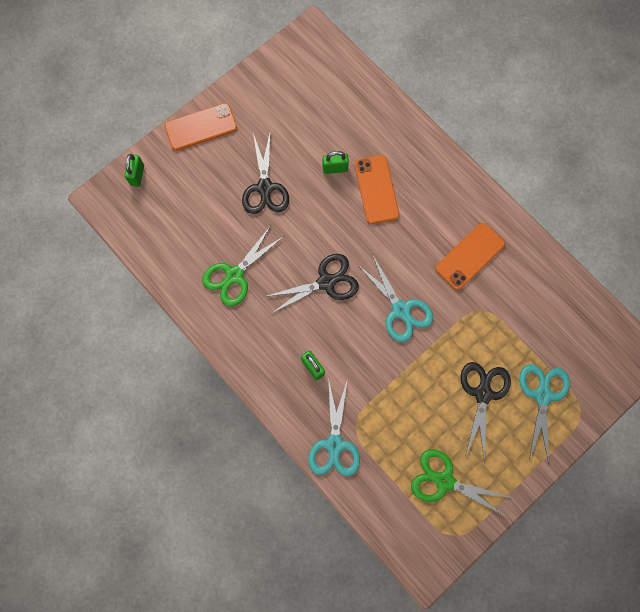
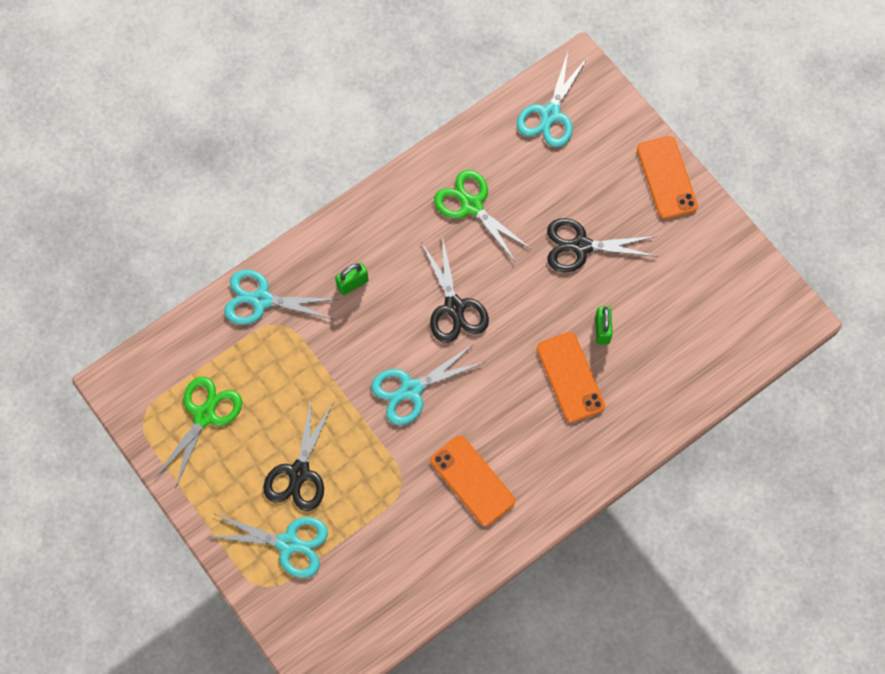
camera: 95 degrees right, 5 degrees down
green padlock [125,154,144,187] -> none
orange phone [355,155,399,224] -> orange phone turned 75 degrees clockwise [537,332,605,423]
black scissors [460,362,511,462] -> black scissors turned 90 degrees clockwise [263,397,334,511]
none -> turquoise scissors [517,52,588,147]

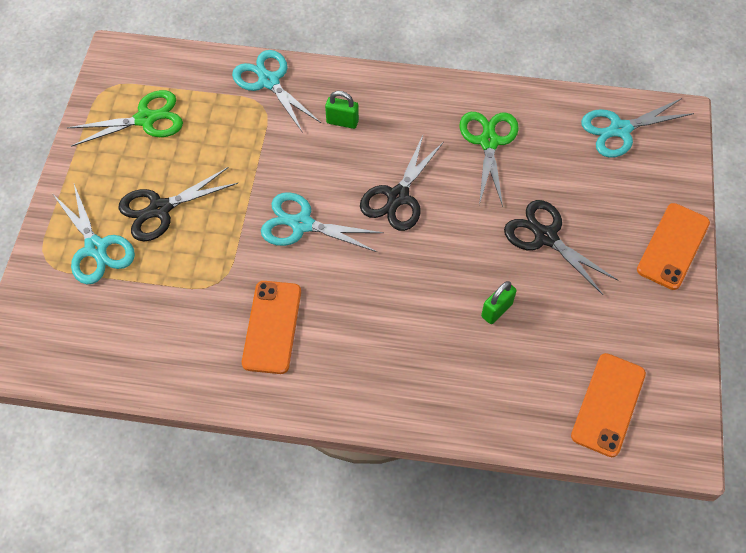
camera: 45 degrees right, 10 degrees down
orange phone [537,332,605,423] -> orange phone moved to [571,353,646,457]

